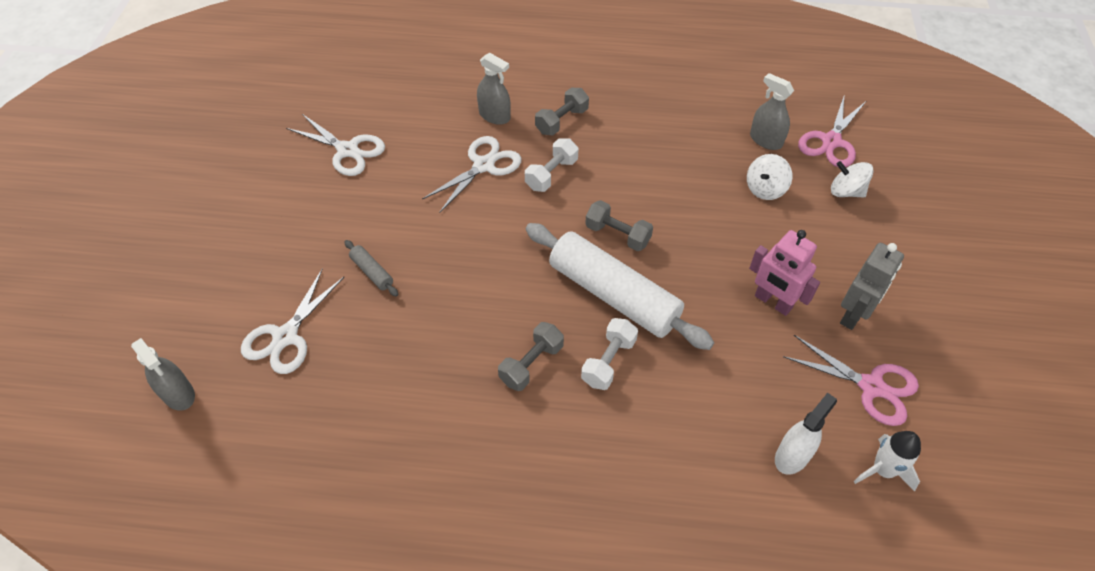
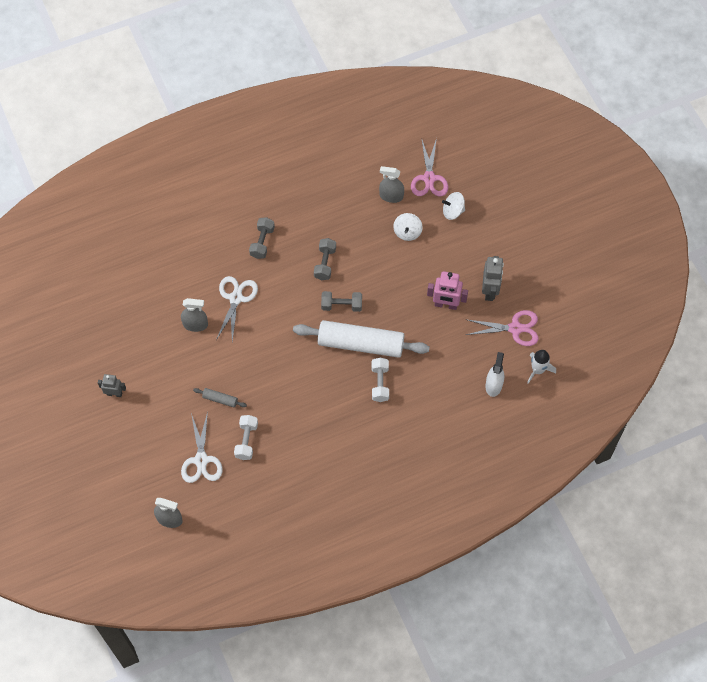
camera: 30 degrees left, 10 degrees up
white scissors [286,114,385,176] -> none
grey spray bottle [477,52,511,125] -> grey spray bottle moved to [181,298,208,332]
grey dumbbell [498,322,564,391] -> grey dumbbell moved to [314,238,336,280]
white dumbbell [525,138,579,192] -> white dumbbell moved to [234,415,258,460]
none -> grey robot [98,374,126,397]

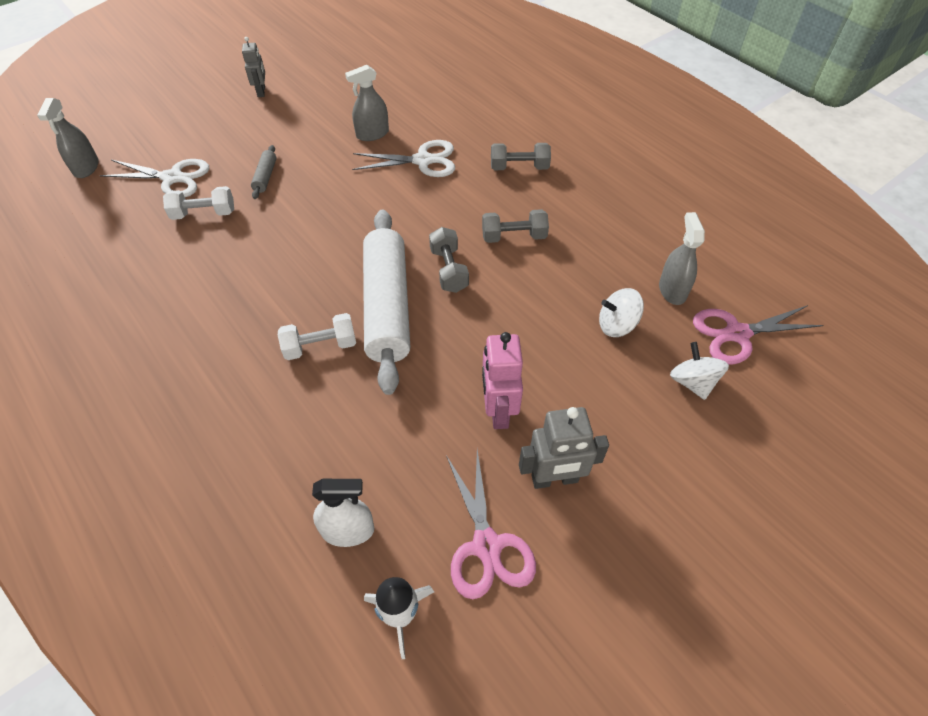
camera: 75 degrees right, 10 degrees down
grey spray bottle [181,298,208,332] -> grey spray bottle turned 75 degrees clockwise [345,65,389,141]
white scissors [181,411,222,483] -> white scissors turned 150 degrees counterclockwise [100,159,209,197]

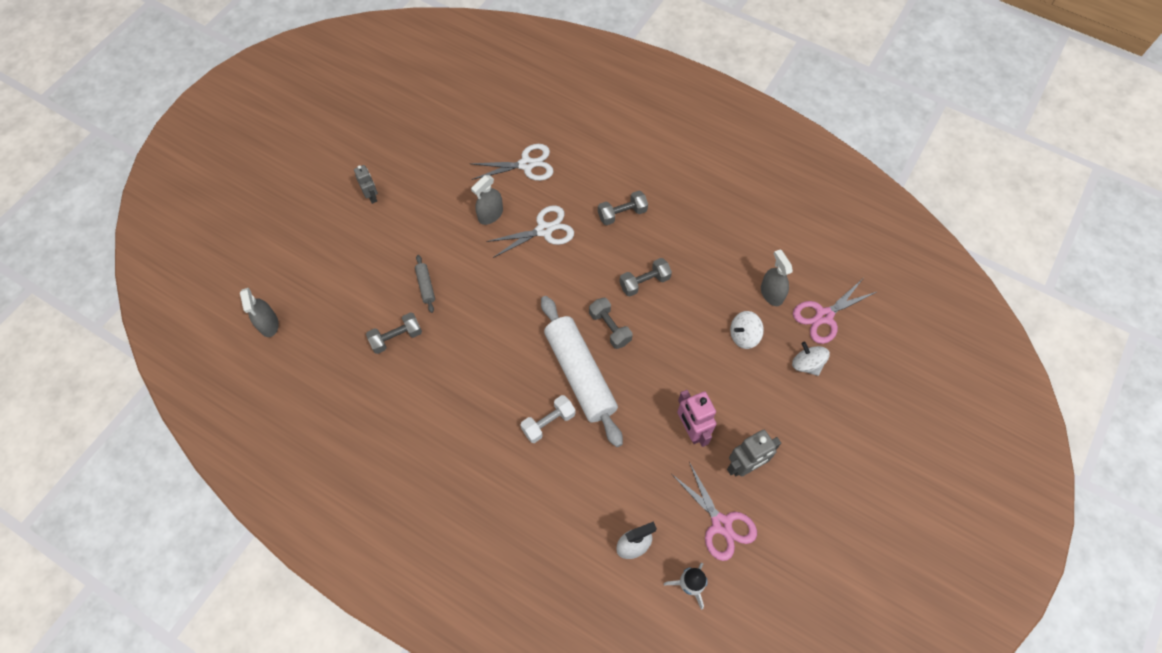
camera: 20 degrees left, 10 degrees up
white scissors [100,159,209,197] -> white scissors moved to [470,144,554,181]
white dumbbell [163,186,234,220] -> grey dumbbell [366,312,422,354]

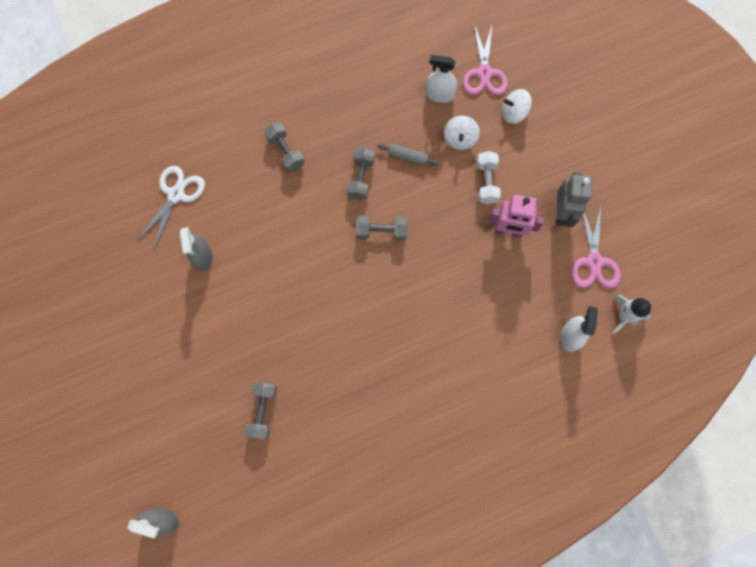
camera: 55 degrees left, 10 degrees up
grey robot [354,165,378,204] -> none
grey rolling pin [415,255,435,313] -> grey rolling pin moved to [377,144,440,166]
white scissors [486,205,574,258] -> none
white dumbbell [520,395,576,443] -> white dumbbell moved to [477,151,501,204]
white rolling pin [541,296,623,447] -> none
grey dumbbell [598,191,648,225] -> grey dumbbell turned 45 degrees counterclockwise [264,122,304,172]
pink scissors [672,462,757,561] -> pink scissors turned 90 degrees clockwise [572,205,621,288]
grey spray bottle [761,249,793,306] -> white spray bottle [426,55,457,103]

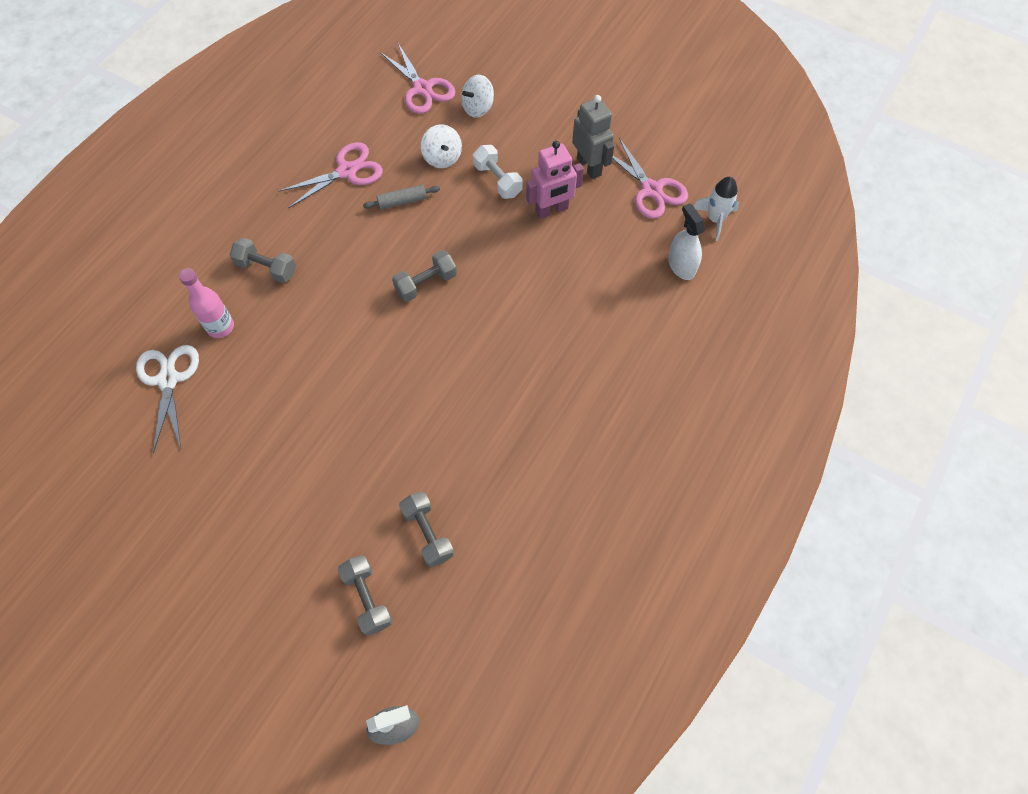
camera: 35 degrees left, 10 degrees down
grey spray bottle [180,227,213,271] -> none
grey dumbbell [347,147,375,200] -> grey dumbbell moved to [338,555,393,636]
white spray bottle [426,55,457,103] -> none
none -> pink bottle [179,268,234,338]
none -> pink scissors [278,142,383,208]

